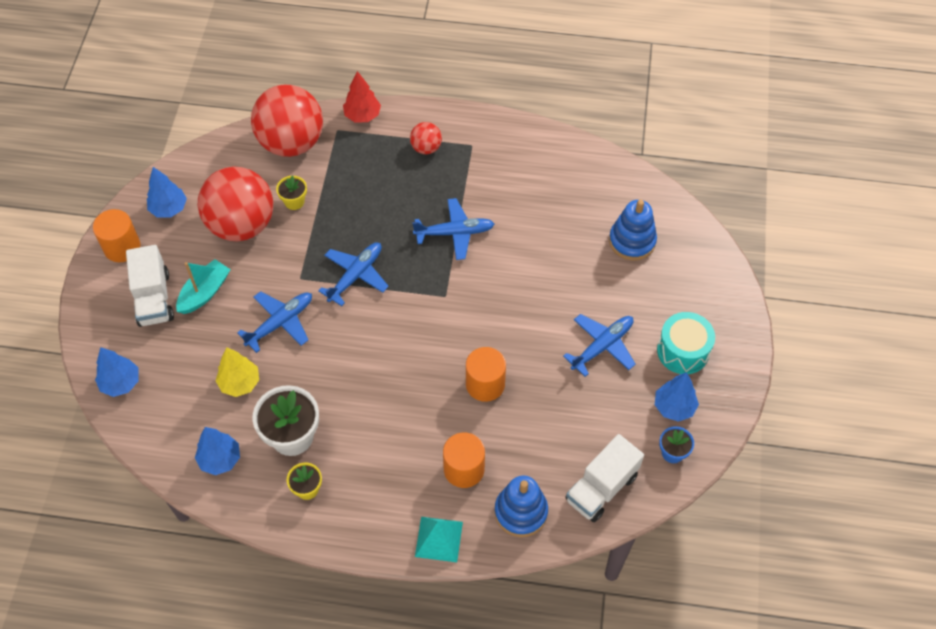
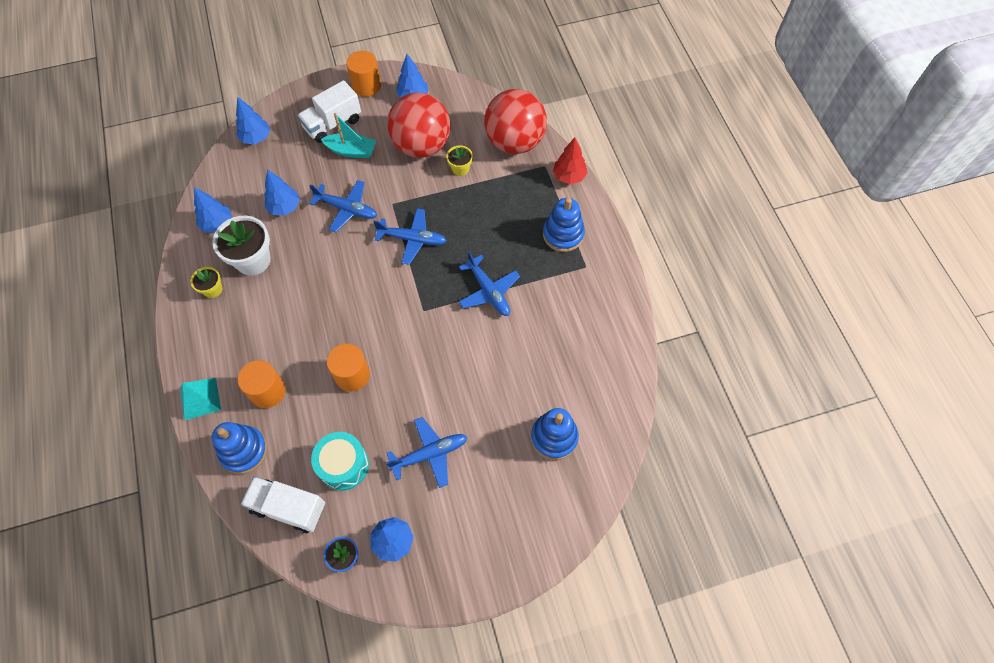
camera: 65 degrees right, 5 degrees up
yellow tree [216,347,259,397] -> blue tree [264,169,300,216]
red ball [410,122,442,154] -> blue stacking toy [543,198,585,252]
blue plane [563,314,636,377] -> blue plane turned 45 degrees counterclockwise [386,417,467,488]
turquoise drum [657,312,715,374] -> turquoise drum moved to [311,432,369,491]

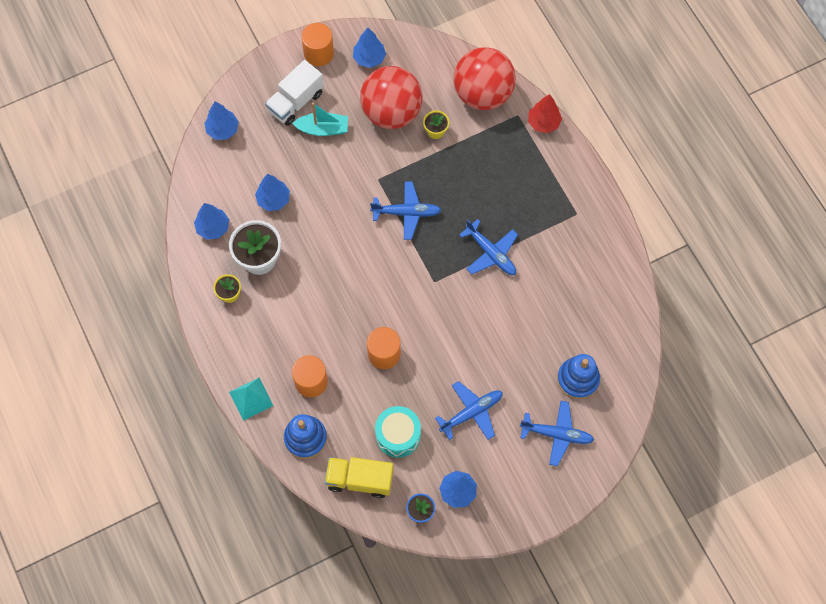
camera: 10 degrees left, 5 degrees up
white truck [240,476,325,533] -> yellow truck [325,457,394,498]
blue plane [309,180,377,232] -> blue plane moved to [520,401,594,466]
blue stacking toy [543,198,585,252] -> none

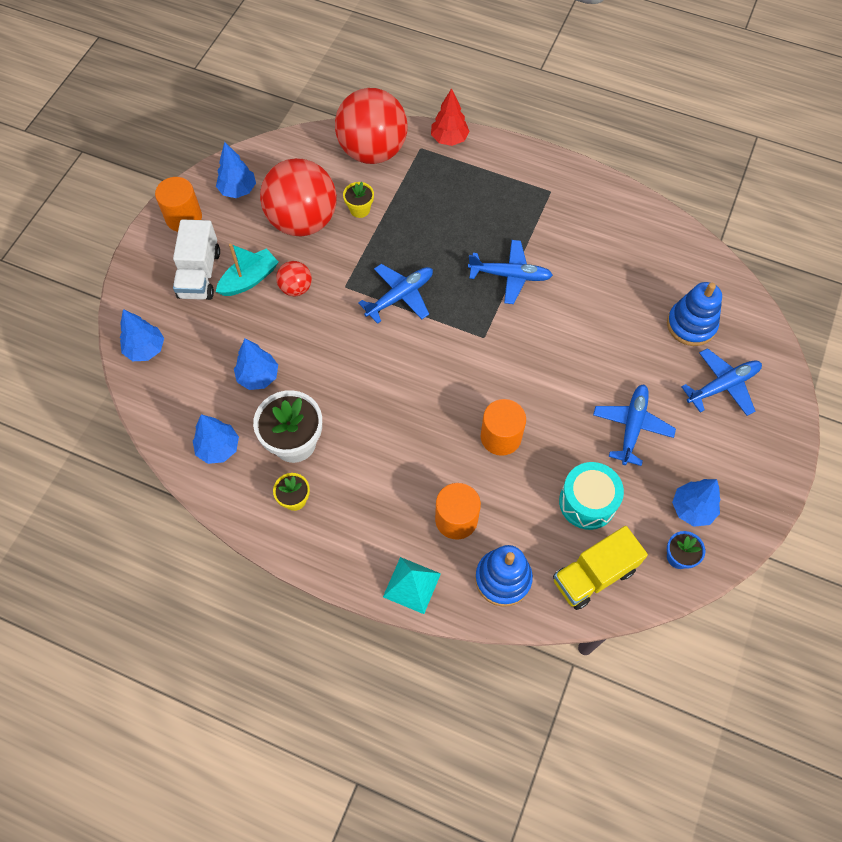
camera: 40 degrees left, 5 degrees down
none -> red ball [276,261,312,296]

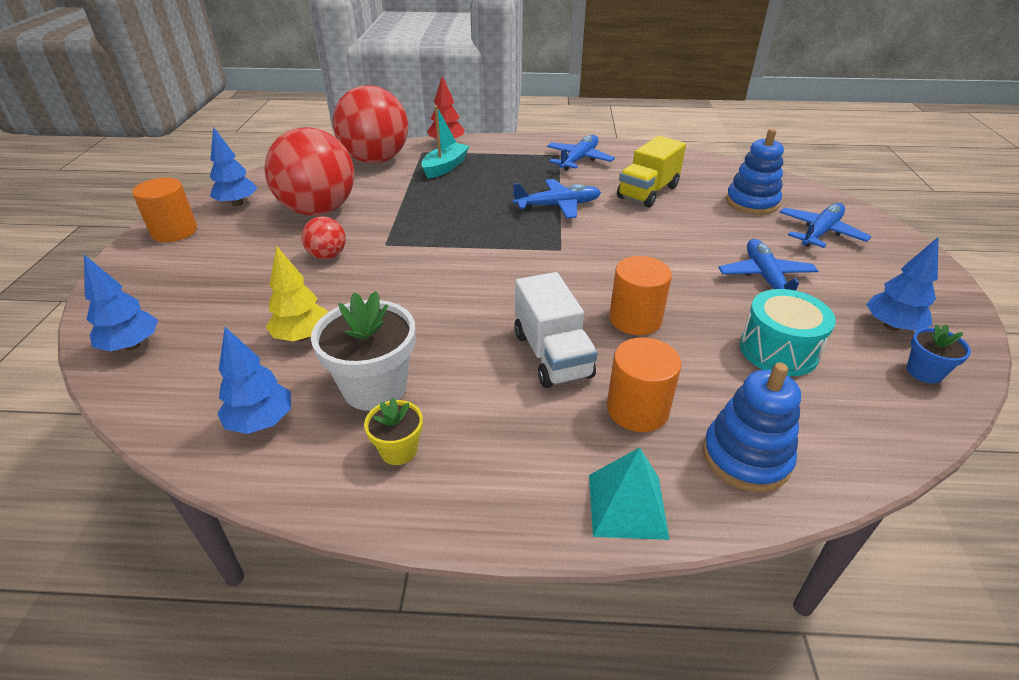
camera: 20 degrees left, 25 degrees down
white truck [173,220,220,300] -> white truck moved to [514,272,598,388]
turquoise boat [216,244,278,296] -> turquoise boat moved to [421,106,469,179]
blue tree [234,338,278,390] -> yellow tree [266,246,328,341]
yellow flower pot [343,182,374,218] -> none
blue plane [358,264,433,324] -> blue plane moved to [547,135,615,171]
yellow truck [553,526,648,610] -> yellow truck moved to [617,136,686,208]

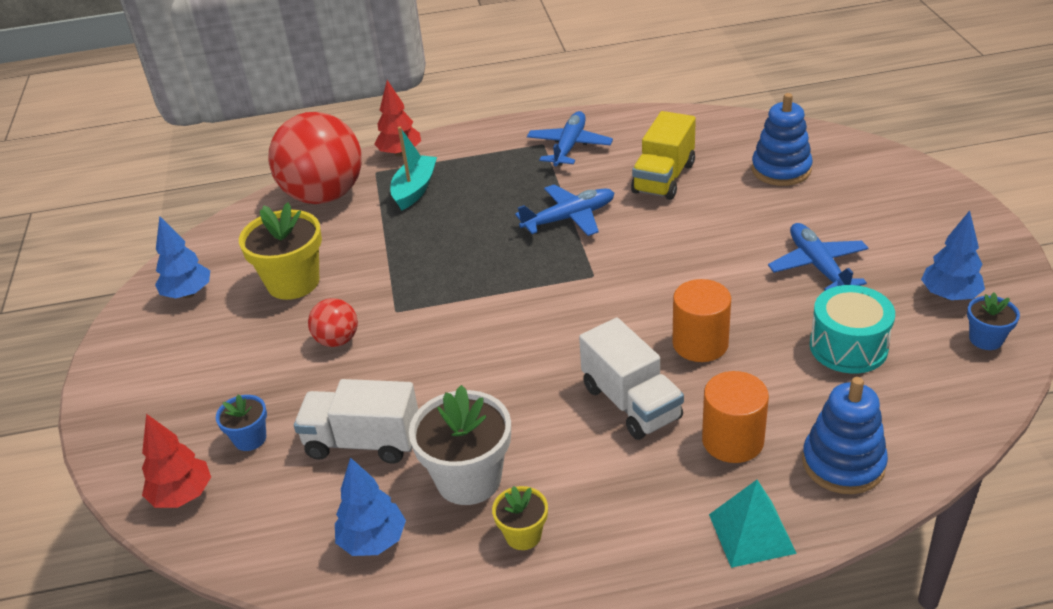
camera: 10 degrees left, 0 degrees up
blue tree [84,255,158,351] -> red tree [142,414,211,508]
orange cylinder [132,178,197,242] -> none
red ball [264,127,354,216] -> yellow flower pot [239,202,322,300]
yellow tree [266,246,328,341] -> white truck [294,379,418,464]
blue plane [779,203,871,248] -> none
none -> blue flower pot [216,394,267,451]

